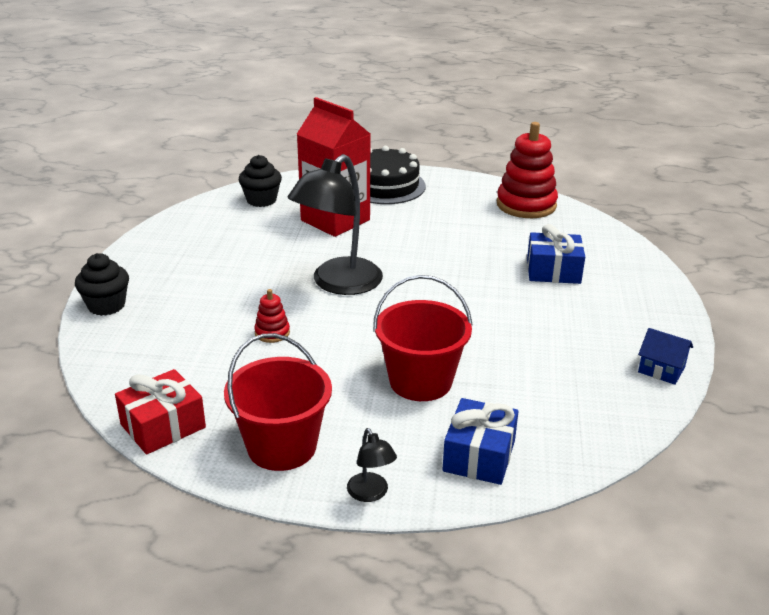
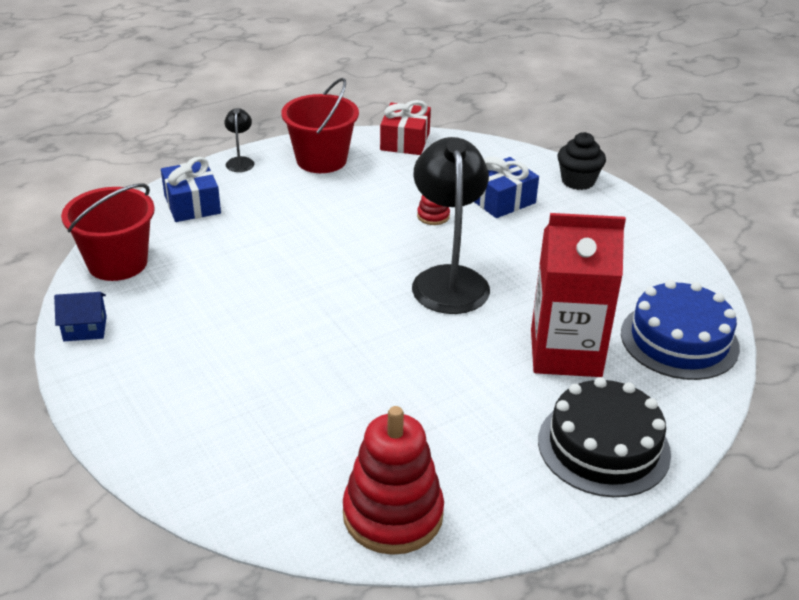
camera: 140 degrees right, 5 degrees up
black cupcake [239,155,282,207] -> blue cake [621,280,740,380]
black lamp [347,428,397,502] -> black lamp turned 60 degrees clockwise [224,108,254,172]
red bucket [373,275,473,401] -> red bucket moved to [61,184,155,281]
blue gift [527,224,585,284] -> blue gift moved to [474,156,539,218]

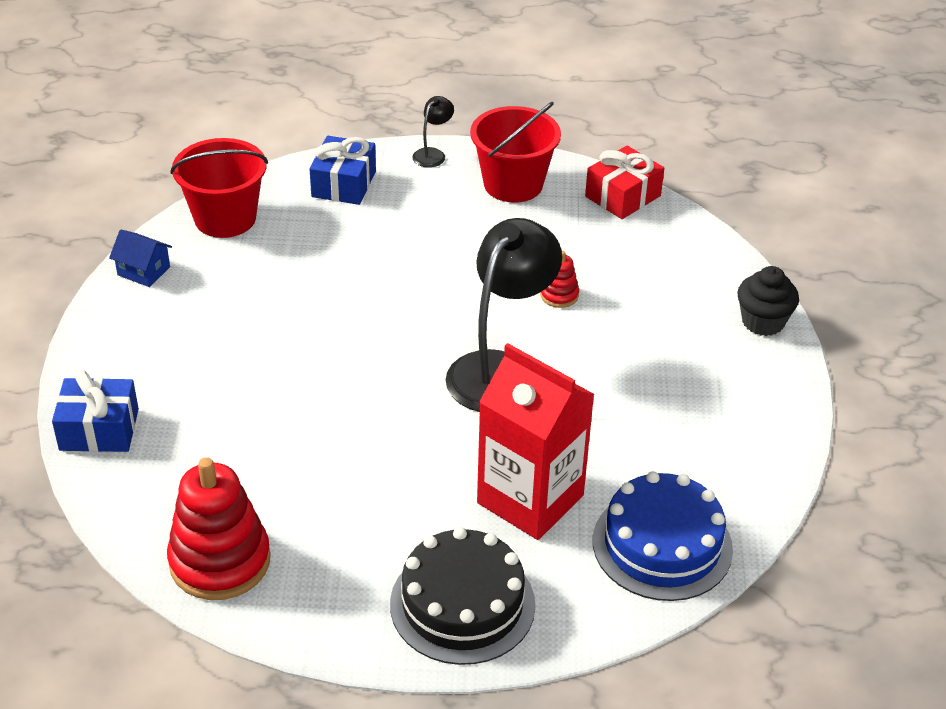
camera: 35 degrees right, 5 degrees up
blue gift [474,156,539,218] -> blue gift moved to [52,370,139,452]

